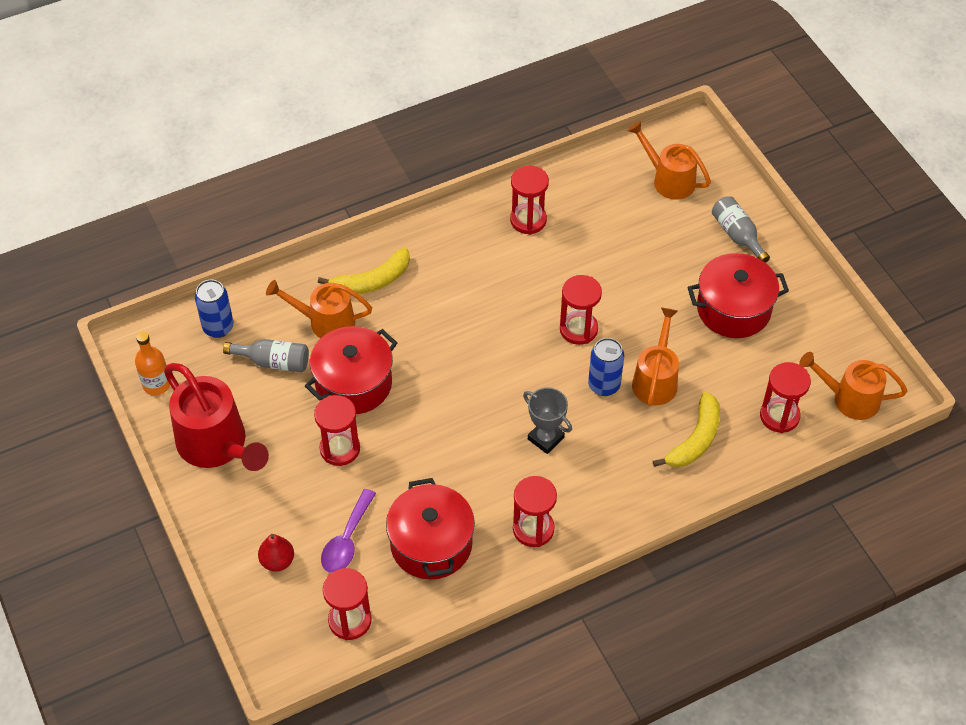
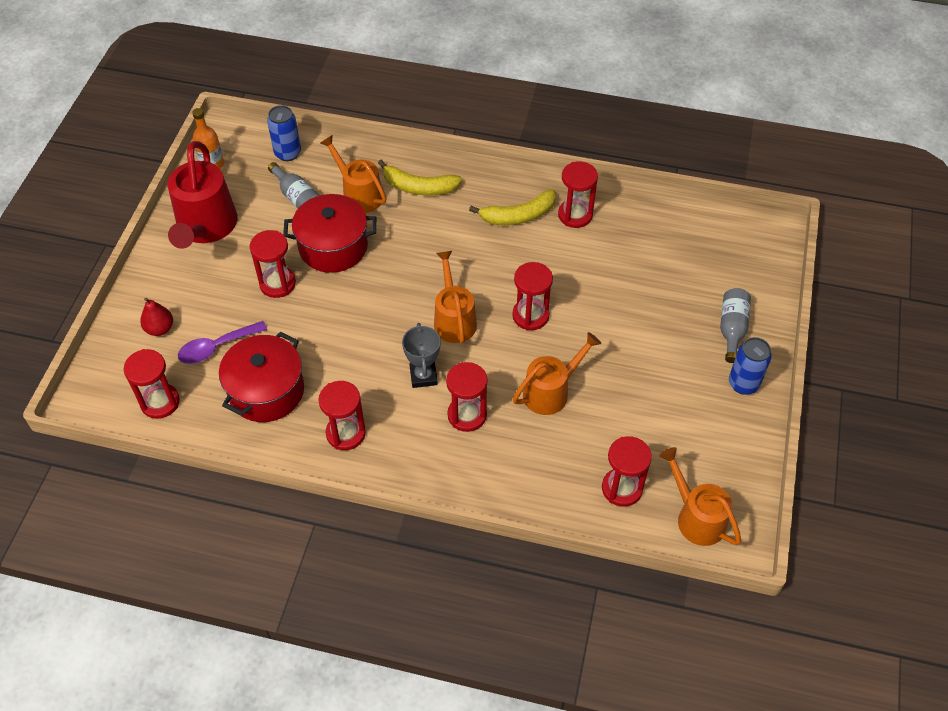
camera: 40 degrees right, 0 degrees up
blue can [588,338,624,396] -> blue can moved to [729,337,772,395]
orange watering can [628,121,711,200] -> orange watering can moved to [434,251,477,343]
yellow banana [653,392,720,467] -> yellow banana moved to [469,189,556,225]
red pot [687,253,789,338] -> none
none -> red hourglass [446,362,488,432]

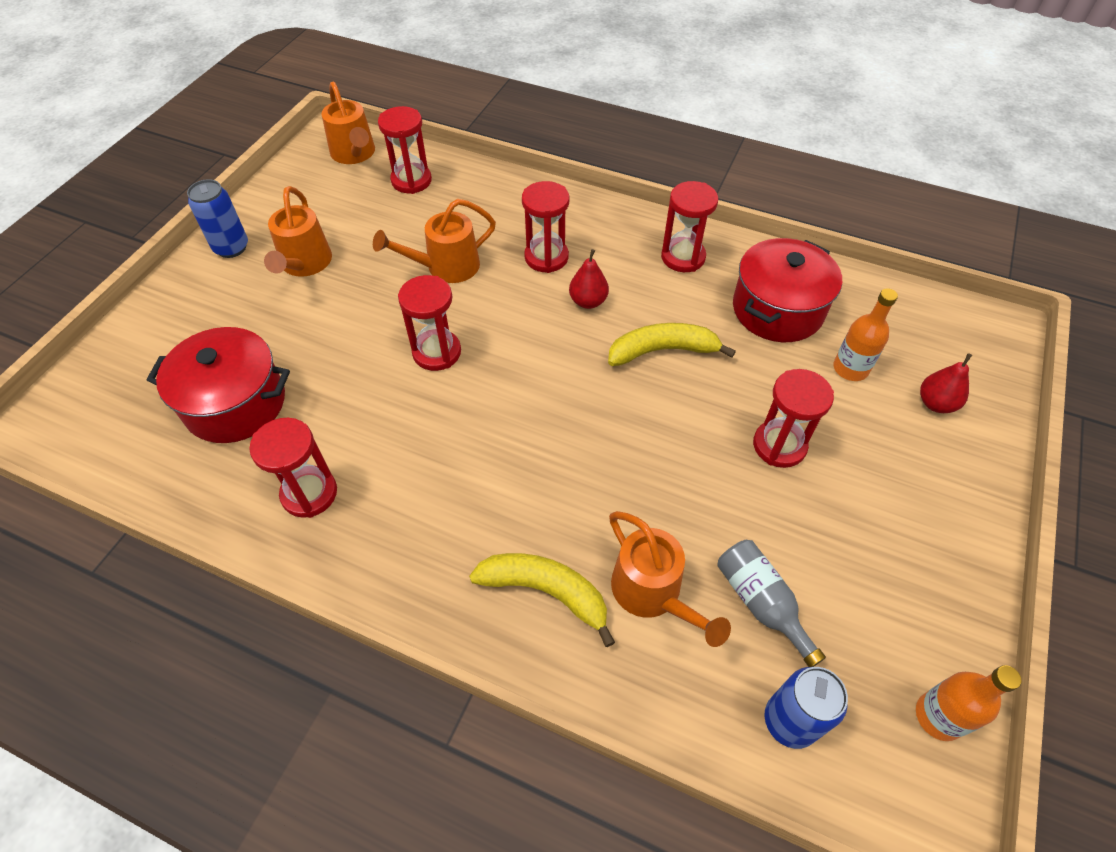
camera: 170 degrees left, 0 degrees up
red hourglass [123,349,180,419] -> none
red watering can [167,141,237,249] -> none
purple spoon [178,321,267,364] -> orange bottle [833,288,898,381]
red pot [283,194,376,273] -> red pot moved to [146,327,290,443]
grey trophy [402,323,440,388] -> red pear [569,249,609,309]
orange watering can [434,251,477,343] -> orange watering can moved to [264,186,332,277]
yellow banana [469,189,556,225] -> yellow banana moved to [608,323,736,366]
grey bottle [720,288,751,363] -> none

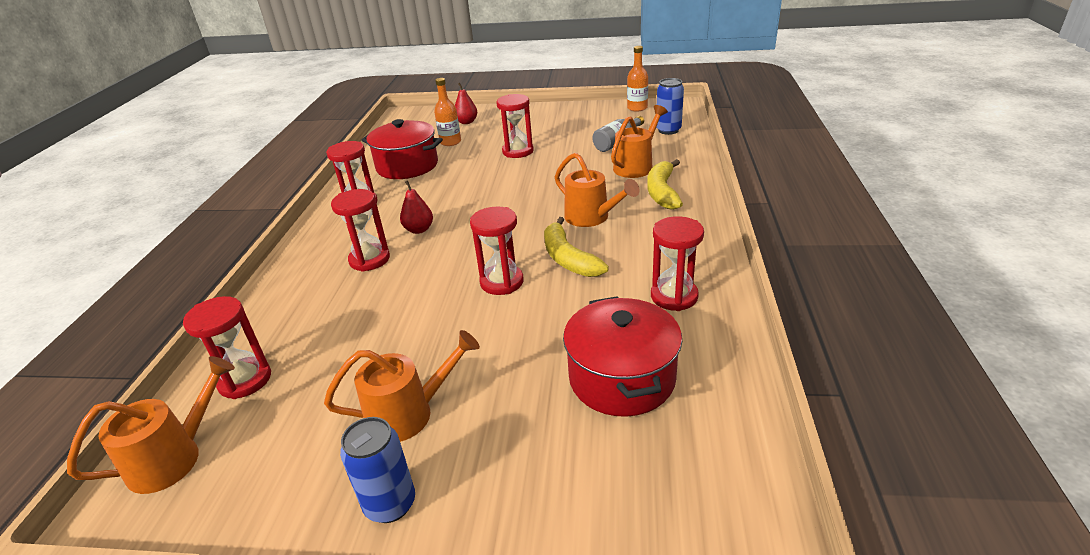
camera: 105 degrees left, 20 degrees down
orange watering can [373,199,496,283] -> orange watering can moved to [555,153,639,227]
yellow banana [608,323,736,366] -> yellow banana moved to [544,217,609,277]

